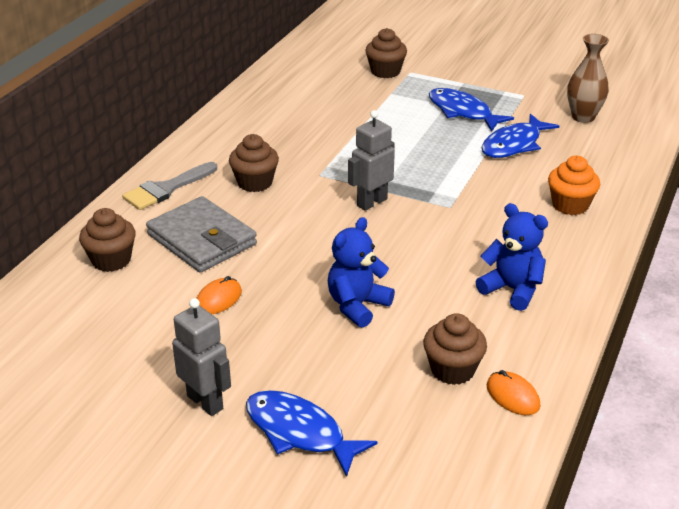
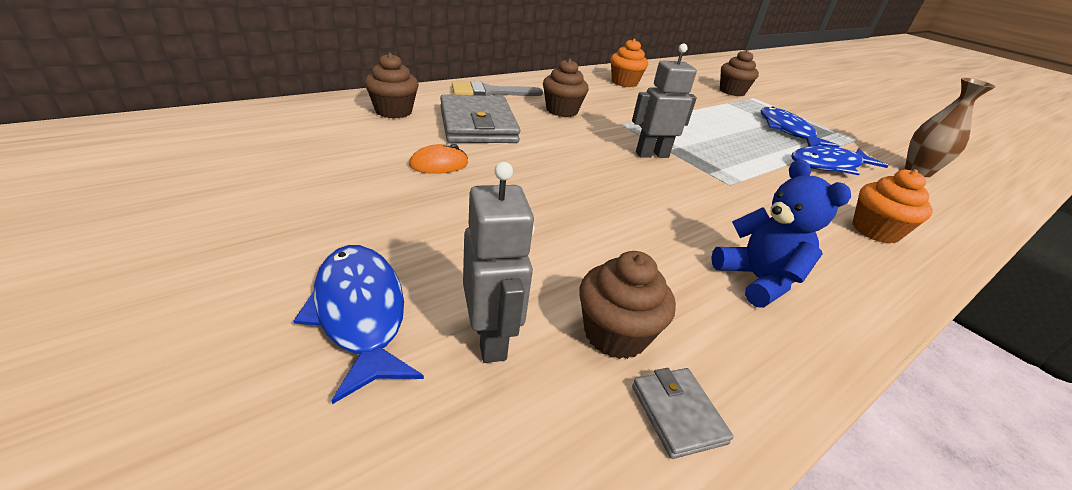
camera: 25 degrees right, 0 degrees up
grey robot [172,298,231,416] -> grey robot moved to [463,162,535,363]
blue teddy bear [328,217,395,328] -> none
orange mouse [487,370,540,415] -> grey wallet [632,368,734,459]
none -> orange cupcake [610,39,648,87]

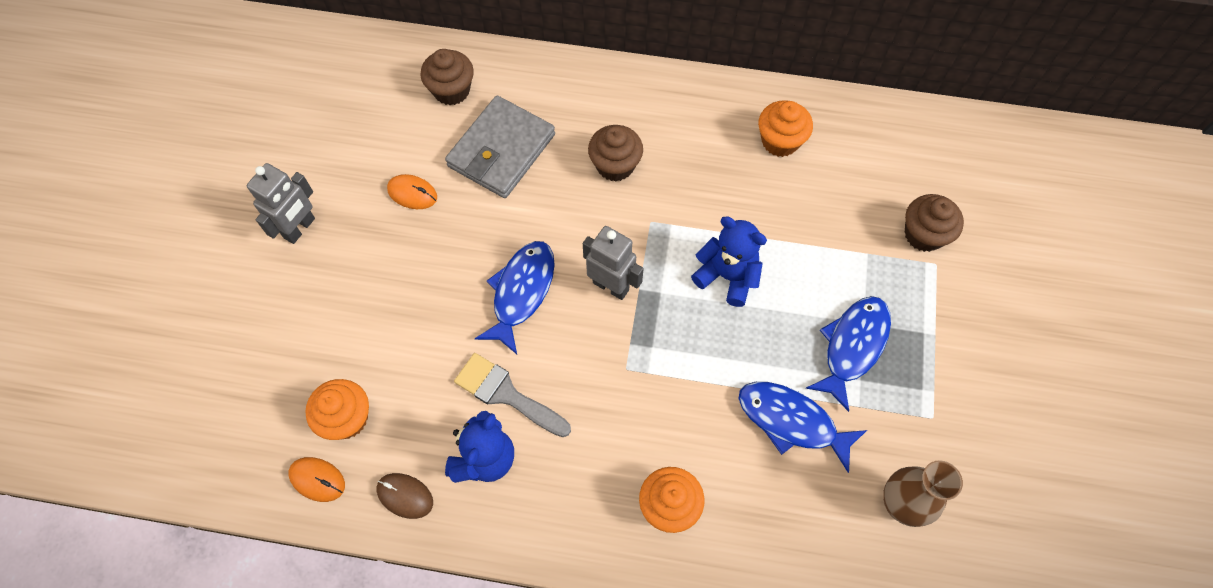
camera: 50 degrees right, 30 degrees up
blue fish [294,245,424,404] -> blue fish moved to [475,241,555,354]
grey brush [452,81,543,96] -> grey brush moved to [454,353,571,437]
grey robot [463,162,535,363] -> grey robot moved to [247,163,315,244]
brown cupcake [579,251,676,359] -> orange cupcake [305,379,369,440]
grey wallet [632,368,734,459] -> orange mouse [288,457,345,502]
none -> brown mouse [377,473,433,519]
none -> blue teddy bear [691,216,767,307]

